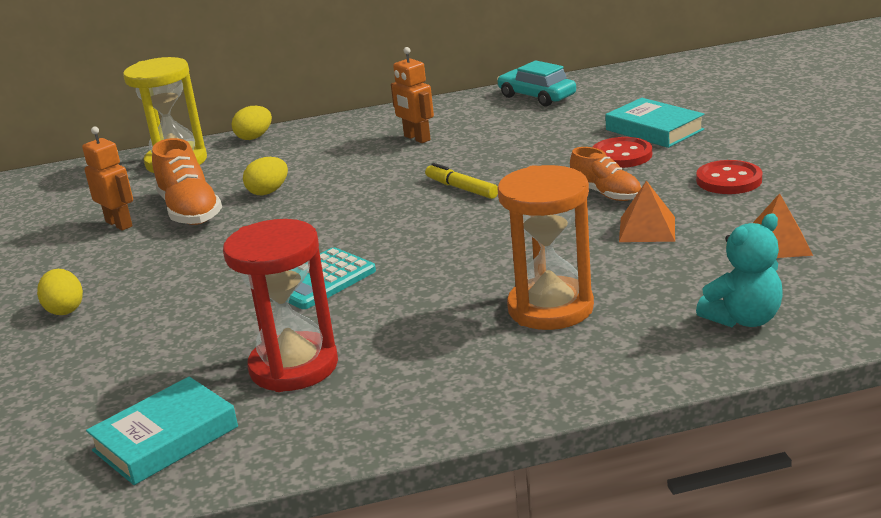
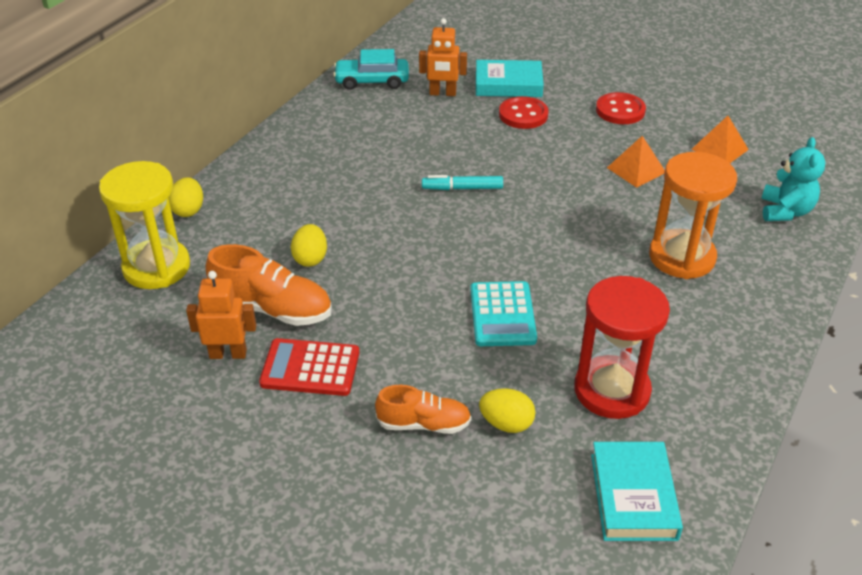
camera: 50 degrees left, 15 degrees up
yellow egg [37,269,83,315] -> yellow egg moved to [479,388,536,433]
orange robot [391,47,434,143] -> orange robot moved to [419,18,467,96]
yellow marker [425,163,498,199] -> turquoise marker [422,175,503,190]
orange shoe [570,147,641,201] -> orange shoe moved to [375,385,471,434]
none -> red calculator [259,338,359,396]

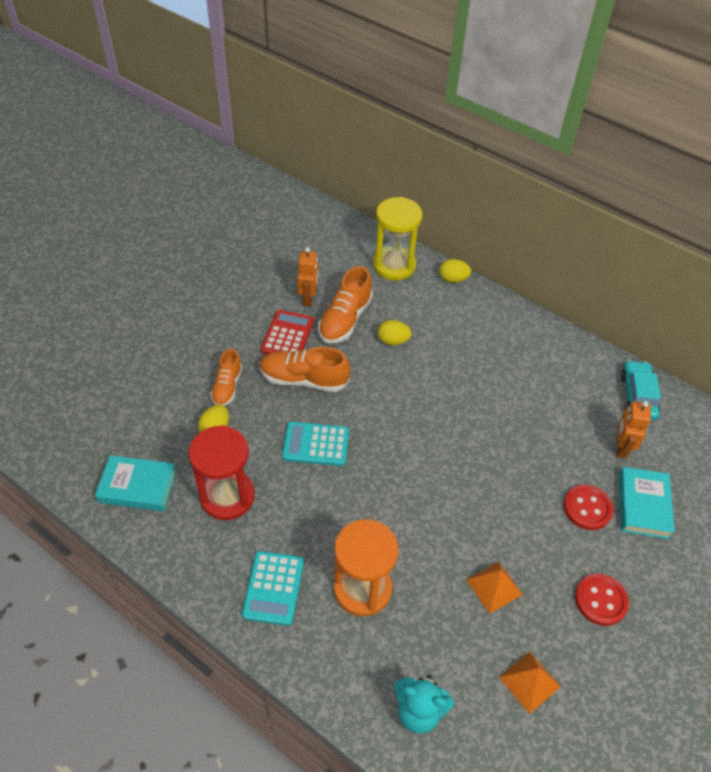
camera: 95 degrees right, 10 degrees up
turquoise marker [422,175,503,190] -> none
none -> turquoise calculator [242,551,304,626]
none -> orange shoe [260,347,350,392]

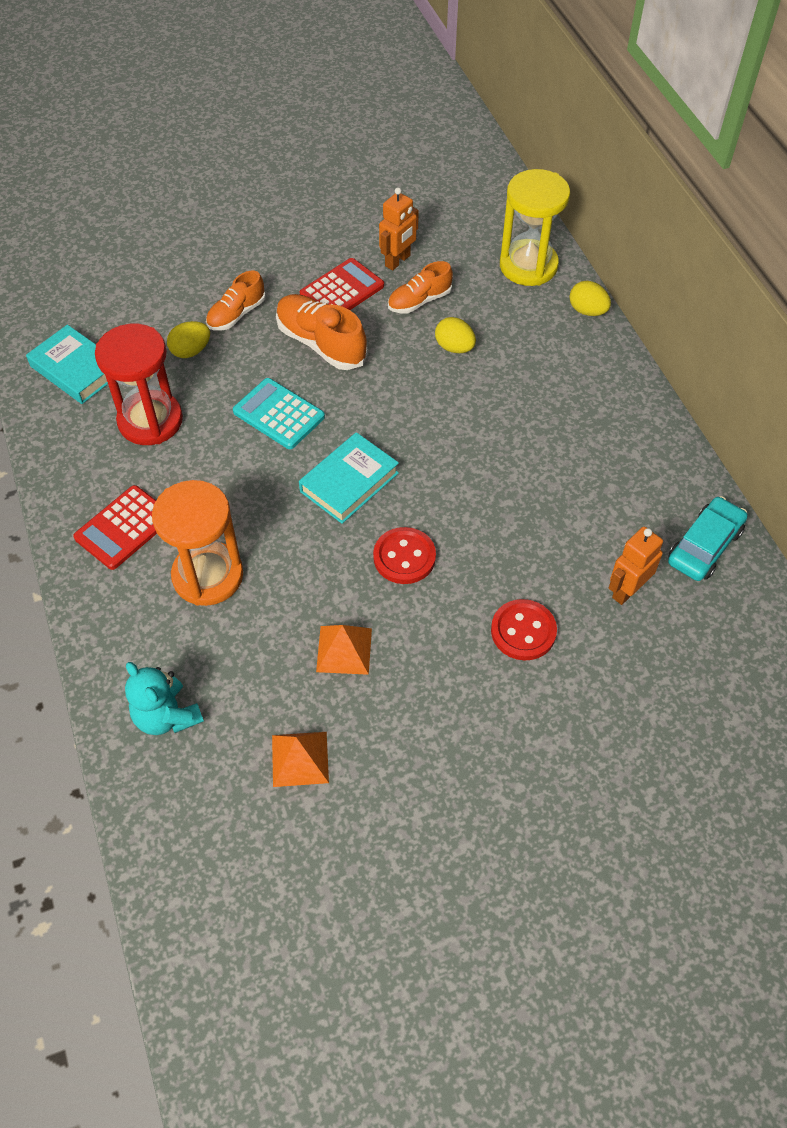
camera: 35 degrees right, 5 degrees up
turquoise calculator [242,551,304,626] -> red calculator [73,485,157,570]
orange shoe [318,266,373,343] -> orange shoe [388,261,453,313], size x0.65
red button [575,573,629,626] -> red button moved to [373,527,436,584]
turquoise book [619,467,675,539] -> turquoise book moved to [299,432,399,524]

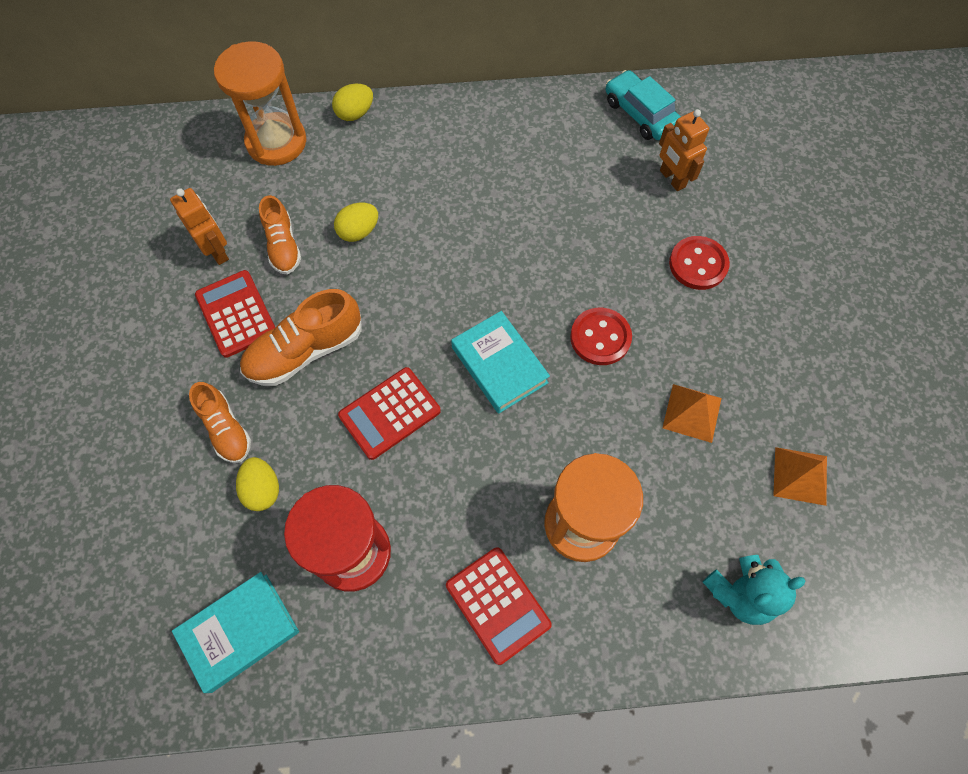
camera: 75 degrees left, 10 degrees up
turquoise calculator [233,378,325,449] -> red calculator [338,367,441,460]
yellow hourglass [500,169,570,286] -> orange hourglass [214,41,306,166]

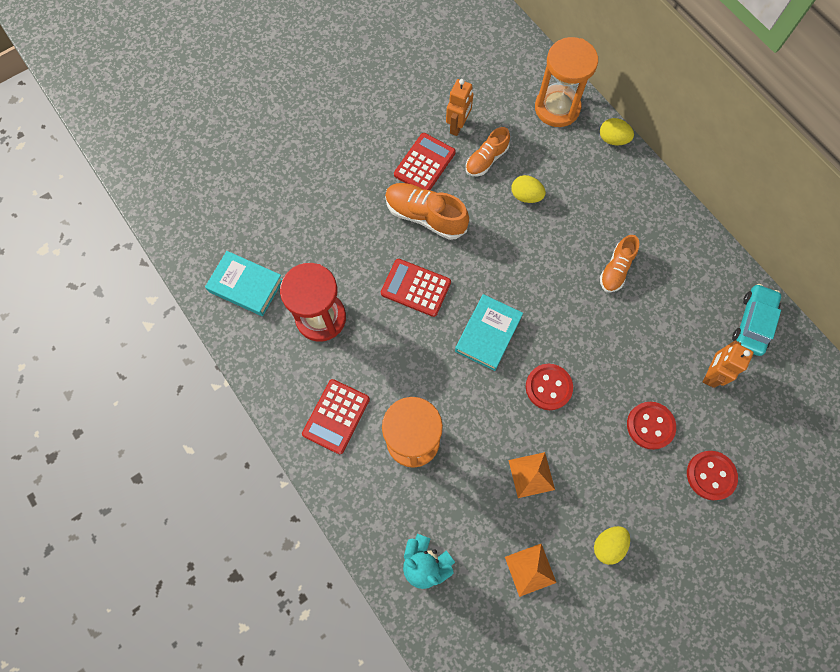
camera: 60 degrees right, 5 degrees up
orange shoe [189,382,251,463] -> orange shoe moved to [600,235,639,293]
yellow egg [236,457,279,511] -> yellow egg moved to [594,526,630,565]
none -> red button [687,451,738,500]

